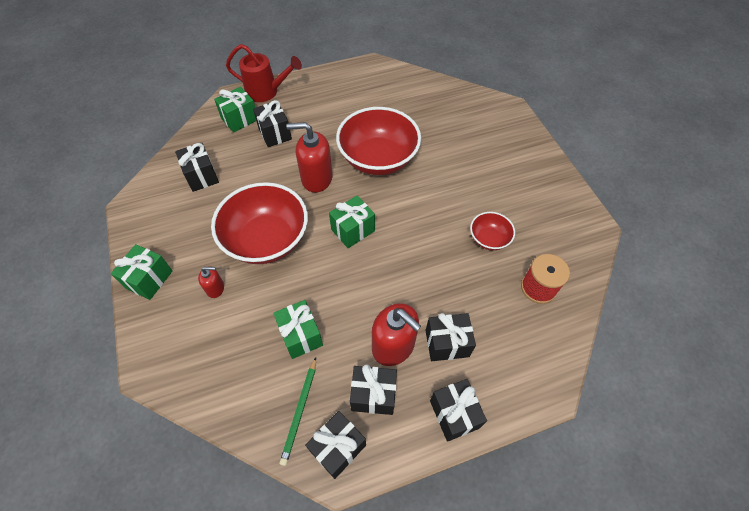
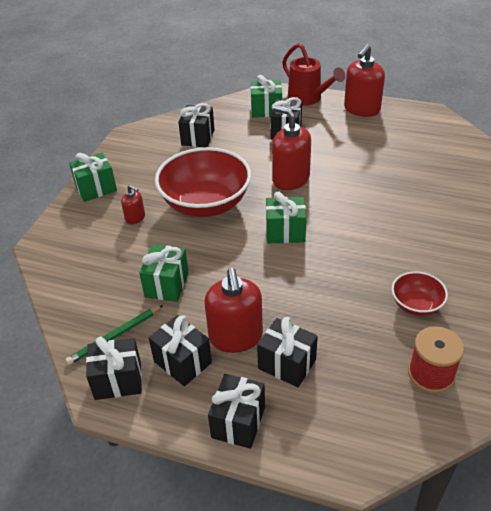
camera: 40 degrees right, 15 degrees down
red bowl [336,107,421,175] -> none
none -> red soap dispenser [344,44,385,117]

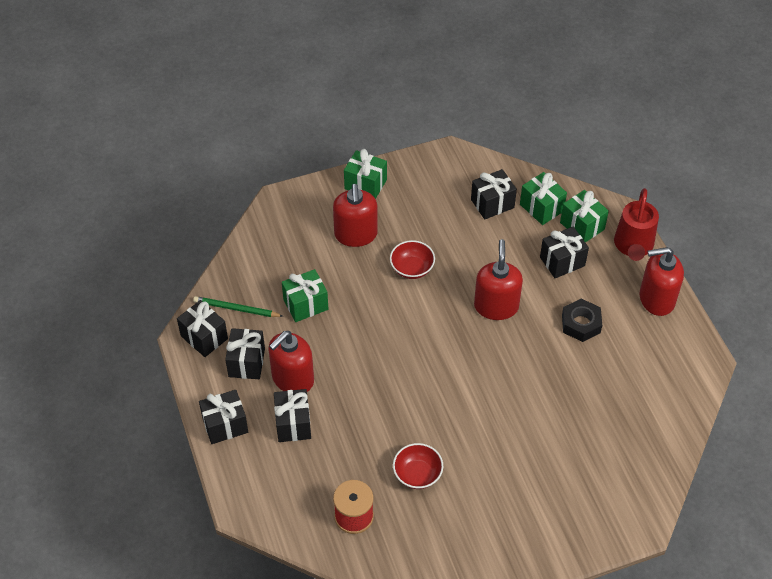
camera: 50 degrees right, 10 degrees up
red soap dispenser [121,185,145,224] -> red soap dispenser [333,184,378,247], size x1.98
red bowl [155,147,251,217] -> red bowl [390,240,435,279], size x0.48
green gift [266,192,306,243] -> green gift moved to [520,172,567,225]
none -> black nut [562,298,602,342]

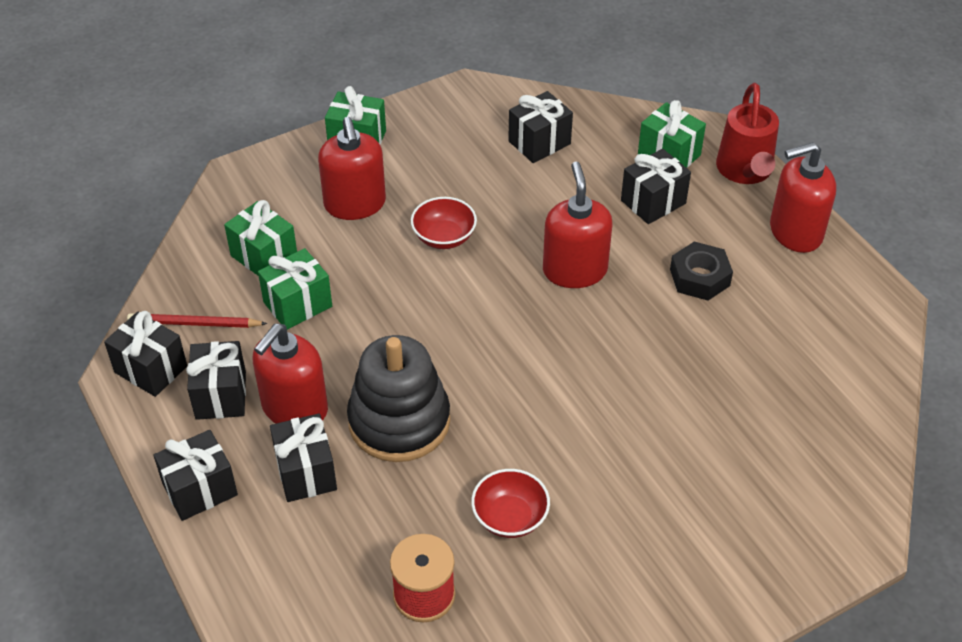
camera: 10 degrees left, 5 degrees down
green pencil [193,296,283,317] -> red pencil [127,313,267,328]
green gift [520,172,567,225] -> green gift moved to [224,200,297,276]
none -> black stacking toy [347,335,450,462]

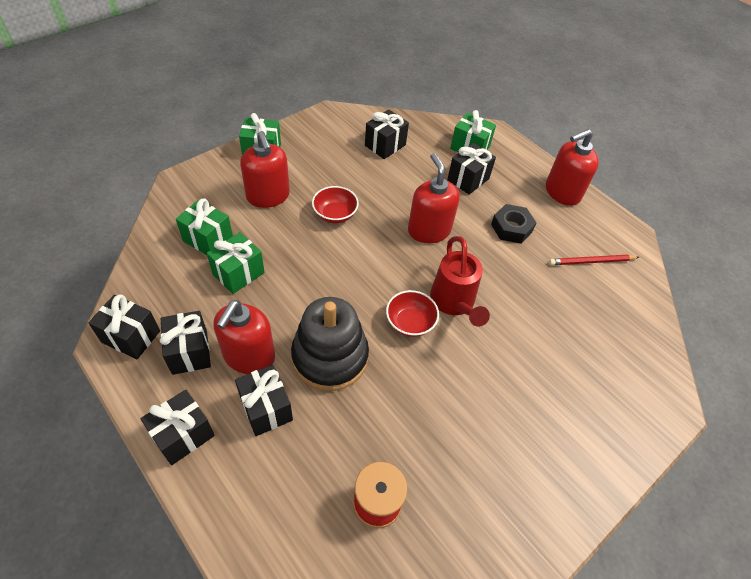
camera: 15 degrees left, 5 degrees up
red pencil [127,313,267,328] -> red pencil moved to [549,255,639,265]
red bowl [471,469,550,538] -> red bowl moved to [386,290,439,337]
red watering can [716,83,779,184] -> red watering can moved to [430,236,490,327]

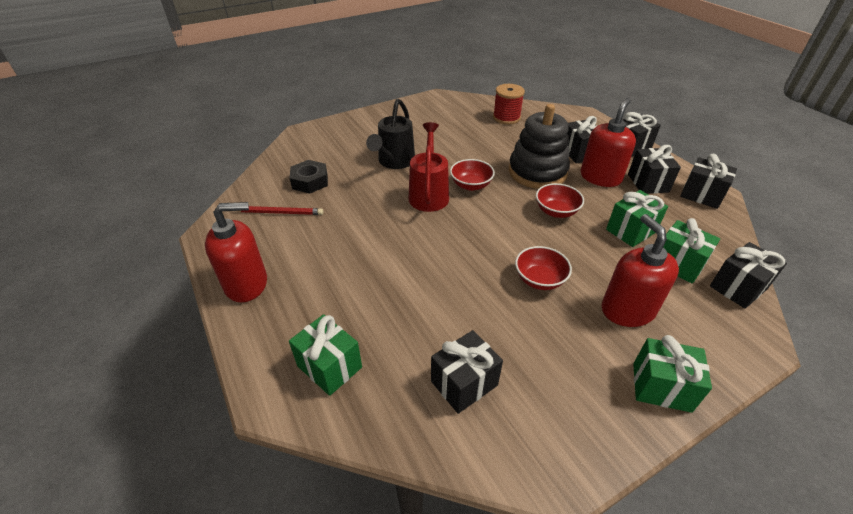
camera: 165 degrees left, 10 degrees down
red soap dispenser [408,153,460,243] -> none
black gift [447,143,496,195] -> black gift moved to [710,242,787,309]
black nut [491,204,536,244] -> black nut moved to [290,160,328,194]
none -> black watering can [366,99,415,169]
none -> red bowl [536,183,584,218]

